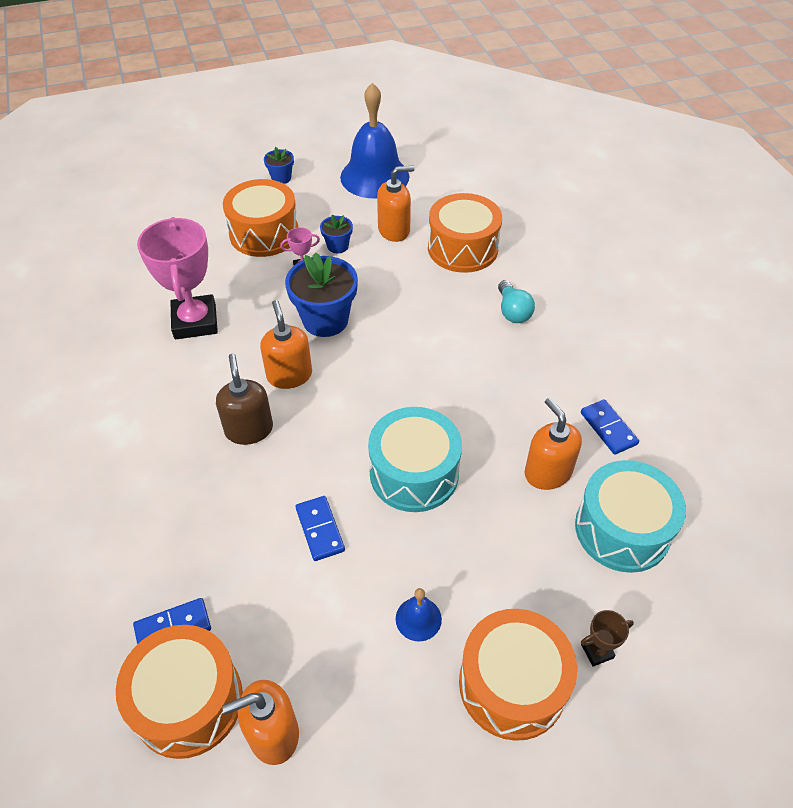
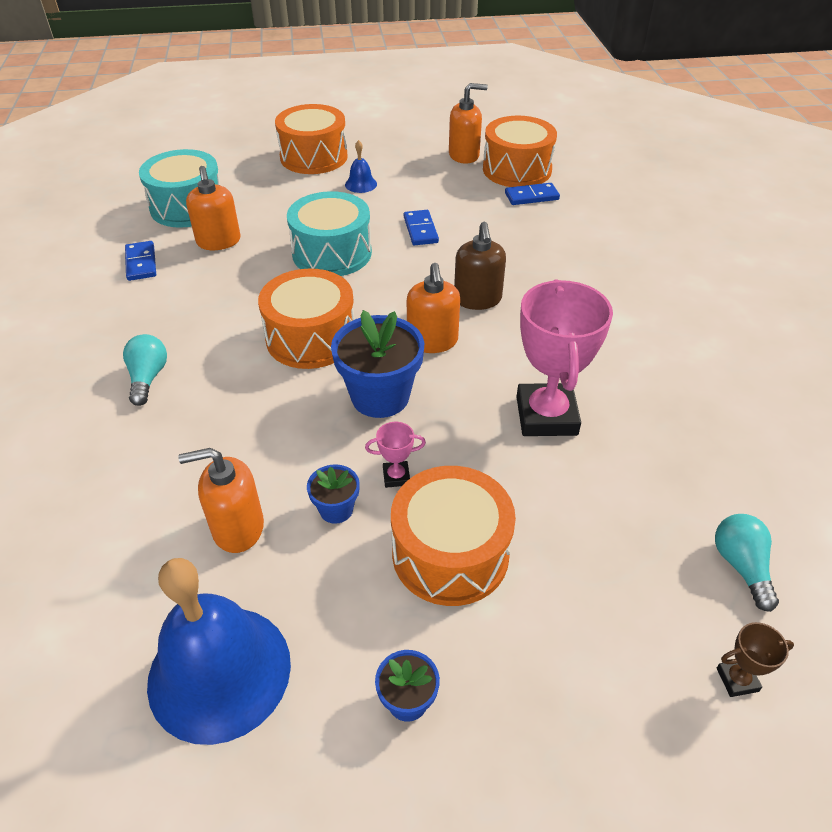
camera: 170 degrees left, 5 degrees down
orange drum [428,193,502,273] -> orange drum moved to [258,269,355,369]
brown trophy [581,610,634,667] -> brown trophy moved to [717,622,794,697]
none -> turquoise light bulb [715,514,779,612]

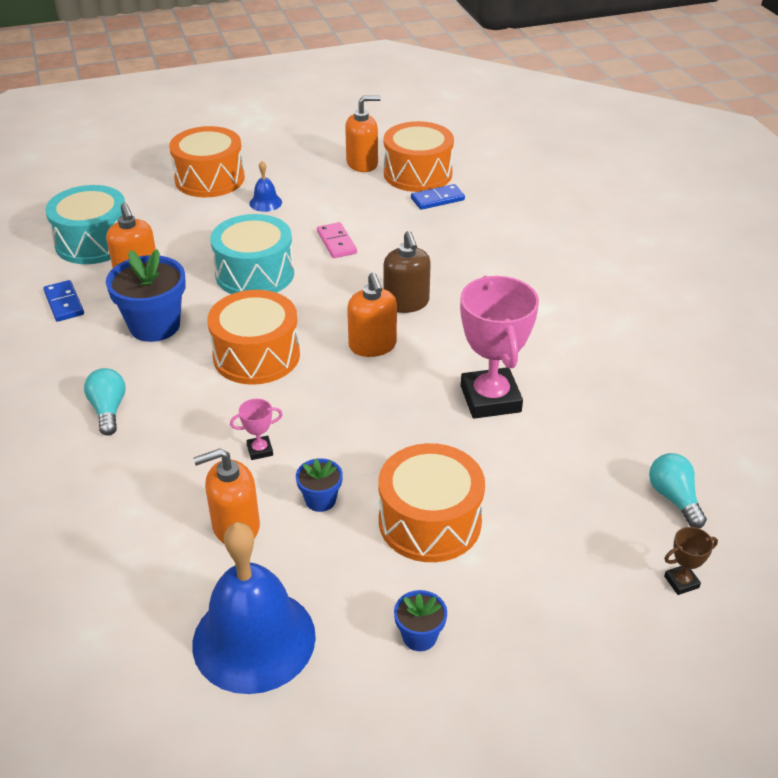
camera: 10 degrees left, 5 degrees down
blue flower pot [331,310,424,418] -> blue flower pot moved to [106,249,186,342]
pink trophy [365,422,426,488] -> pink trophy moved to [230,399,283,460]
blue domino [404,210,439,246] -> pink domino [317,222,357,258]

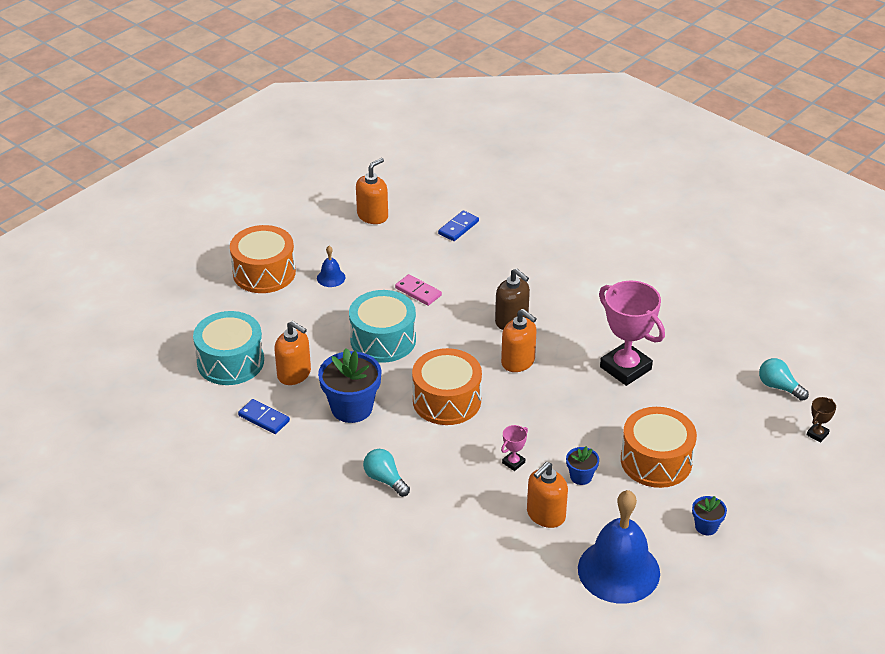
camera: 30 degrees left, 0 degrees up
orange drum [384,121,454,192] -> none

